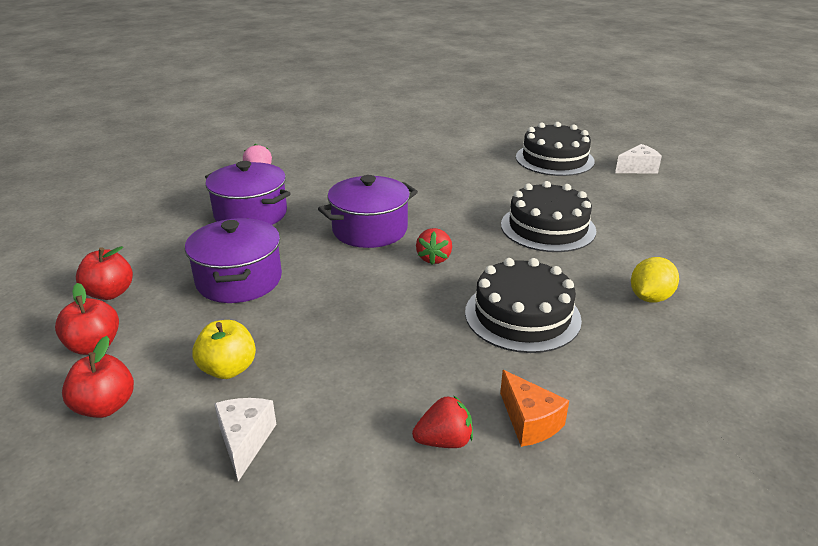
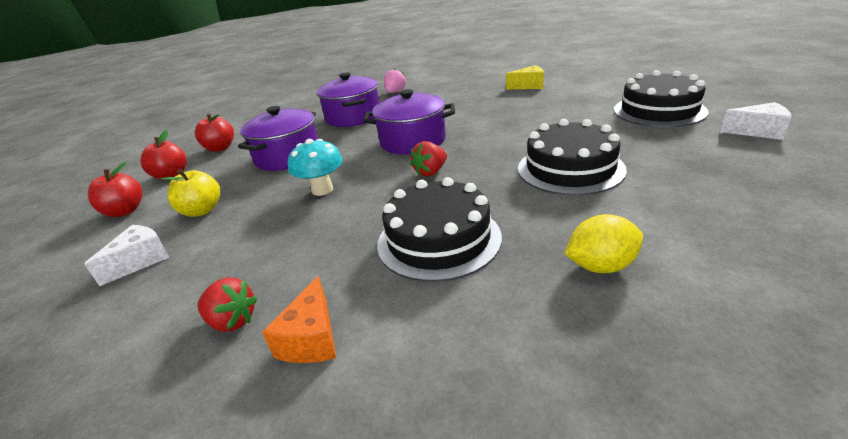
camera: 40 degrees right, 0 degrees up
none -> turquoise mushroom [288,139,343,196]
none -> yellow cheese [506,65,544,89]

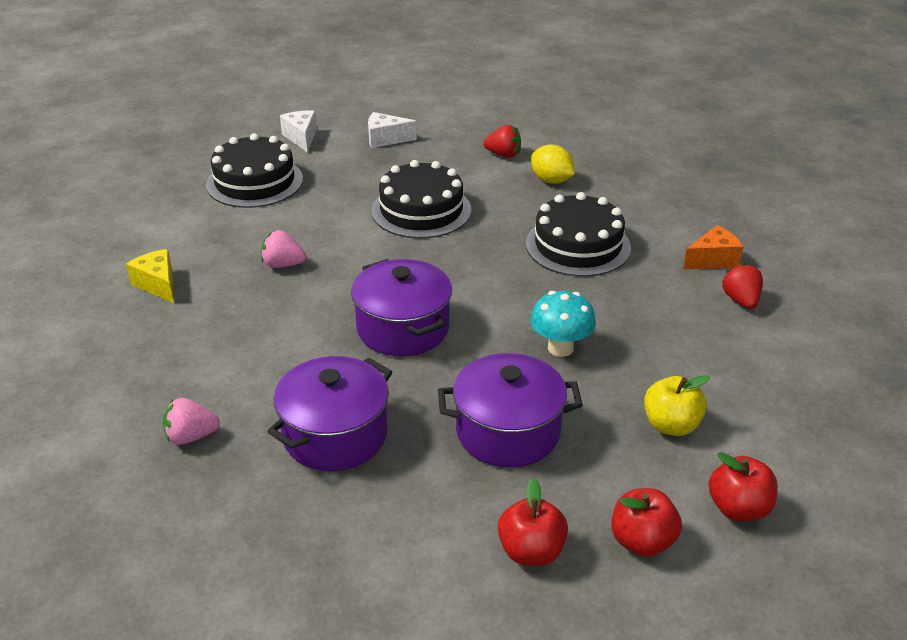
camera: 125 degrees left, 5 degrees up
white cheese [84,225,170,286] -> white cheese moved to [368,112,417,148]
red strawberry [410,141,447,177] -> red strawberry moved to [483,125,521,158]
none -> pink strawberry [261,230,306,268]

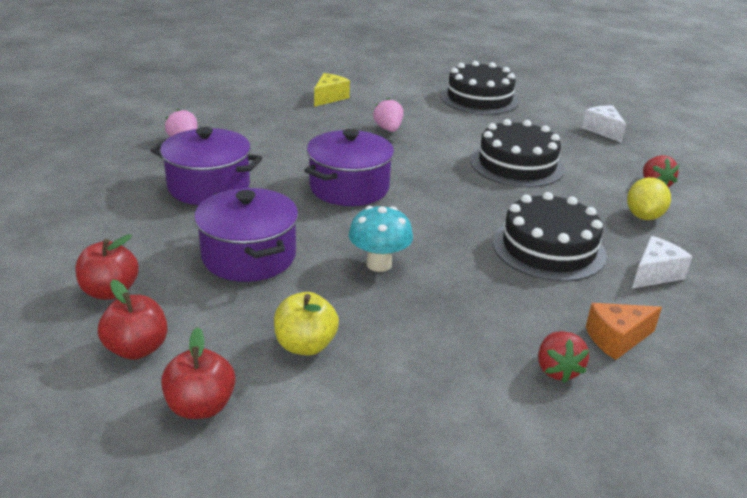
camera: 65 degrees right, 5 degrees down
white cheese [280,110,317,152] -> white cheese moved to [632,236,693,289]
orange cheese [683,225,744,270] -> orange cheese turned 120 degrees clockwise [586,303,662,360]
red strawberry [722,263,763,309] -> red strawberry turned 120 degrees clockwise [538,331,589,383]

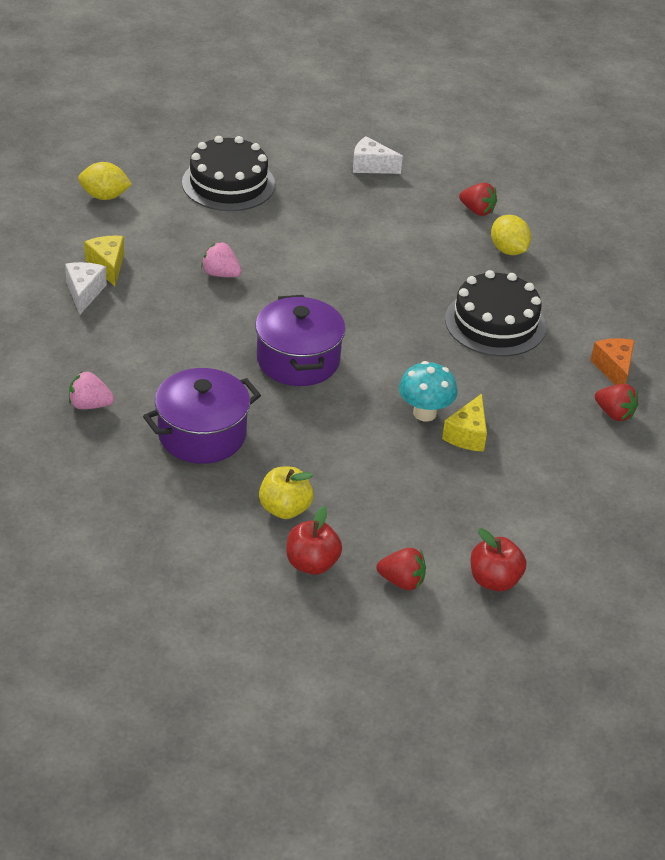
camera: 50 degrees left, 10 degrees up
red apple [98,280,168,360] -> red strawberry [376,548,426,590]
purple pot [194,188,299,282] -> none
yellow apple [274,292,339,355] -> yellow apple moved to [259,467,314,519]
black cake [470,119,565,188] -> none
orange cheese [586,303,662,360] -> orange cheese turned 150 degrees clockwise [591,338,635,385]
white cheese [632,236,693,289] -> white cheese moved to [65,262,107,315]
none -> yellow lemon [78,162,132,200]
none -> yellow cheese [442,393,487,452]

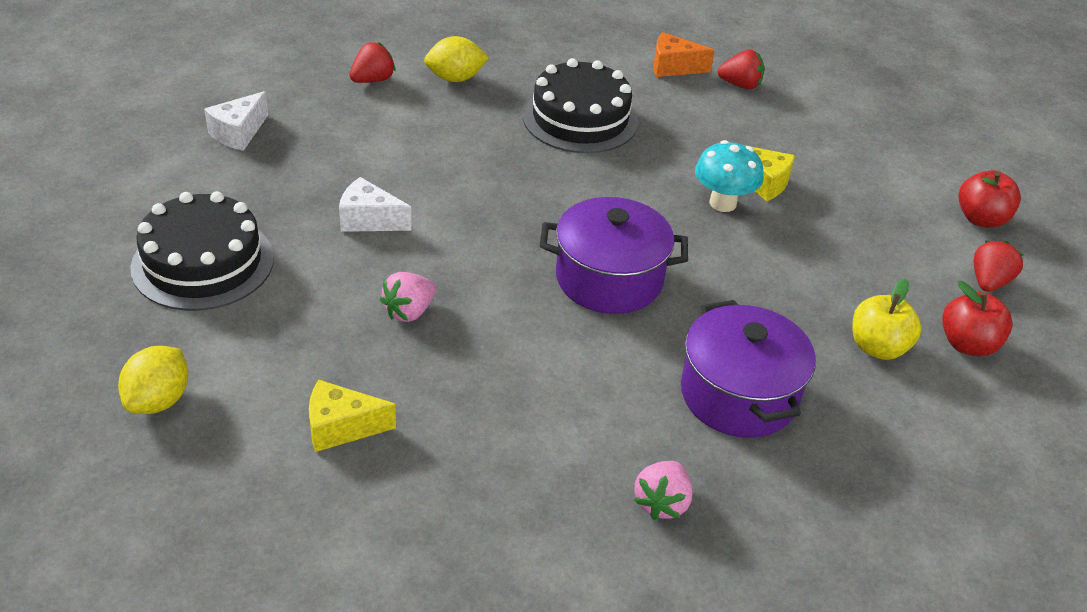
camera: 75 degrees left, 0 degrees up
white cheese [65,262,107,315] -> white cheese moved to [339,177,412,232]
red strawberry [595,384,638,421] -> red strawberry turned 45 degrees clockwise [718,49,765,89]

